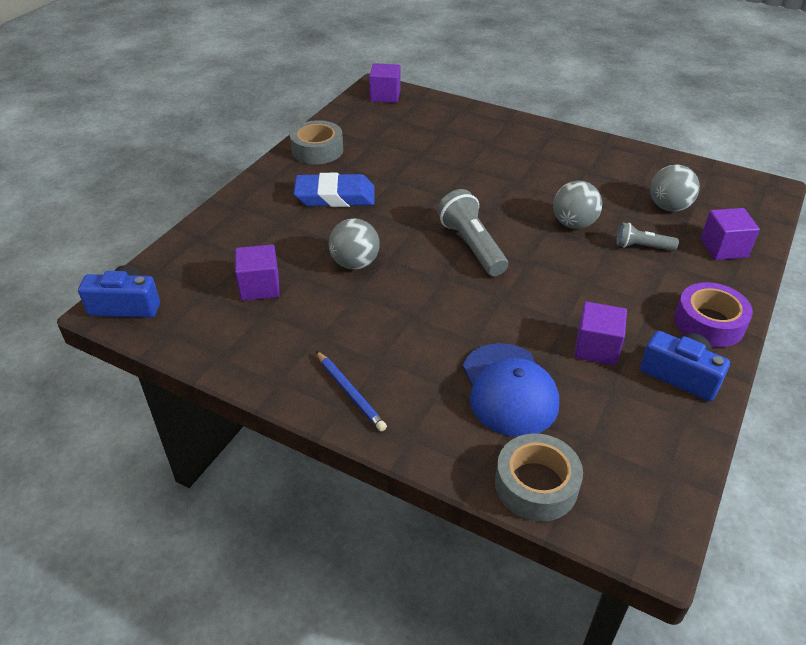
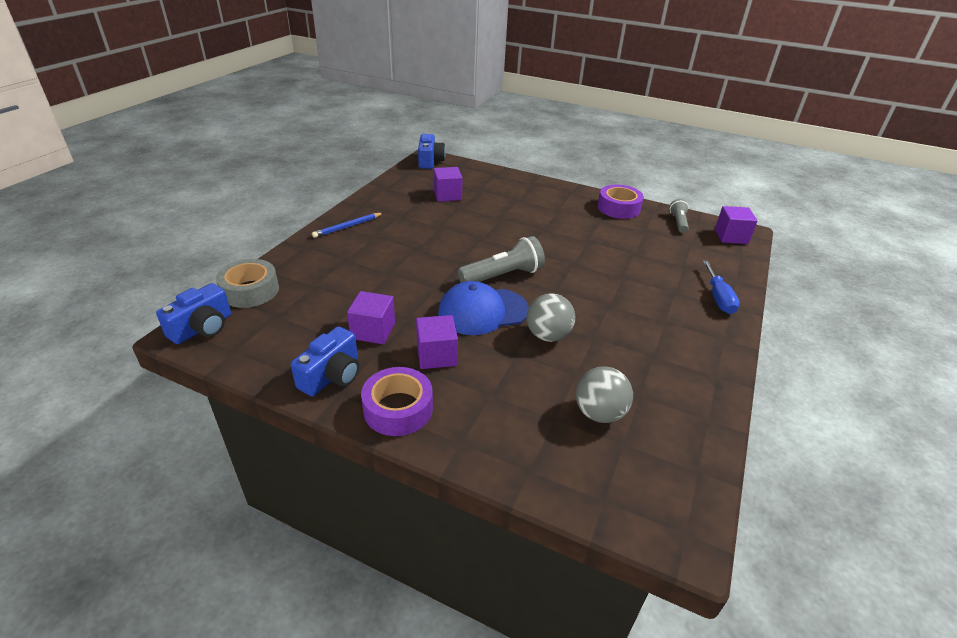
camera: 85 degrees right, 5 degrees down
grey tape [290,120,343,164] -> purple tape [598,185,644,219]
blue eraser [294,173,375,207] -> none
grey ball [329,218,380,270] -> none
blue cap [463,343,559,437] -> blue cap moved to [438,281,529,335]
grey flashlight [616,222,679,251] -> grey flashlight moved to [670,199,689,233]
purple cube [701,208,760,260] -> purple cube moved to [416,315,458,369]
none -> blue camera [156,283,231,344]
none -> blue screwdriver [703,261,740,314]

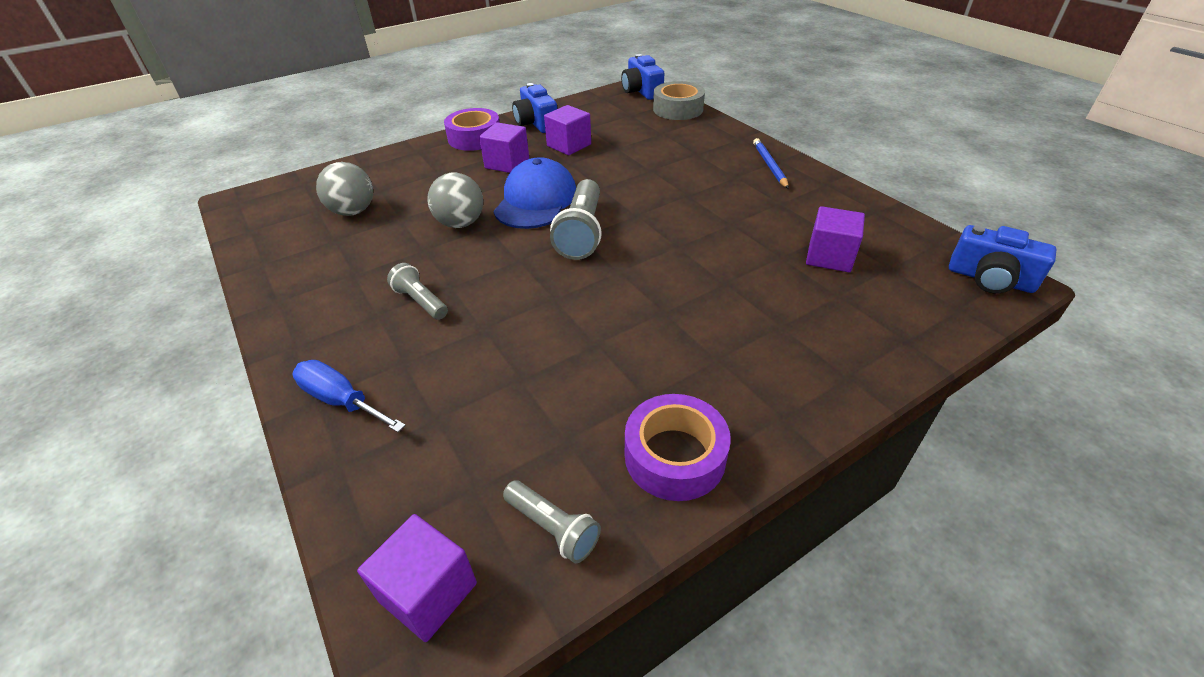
camera: 125 degrees right, 5 degrees up
none -> grey flashlight [387,263,448,320]

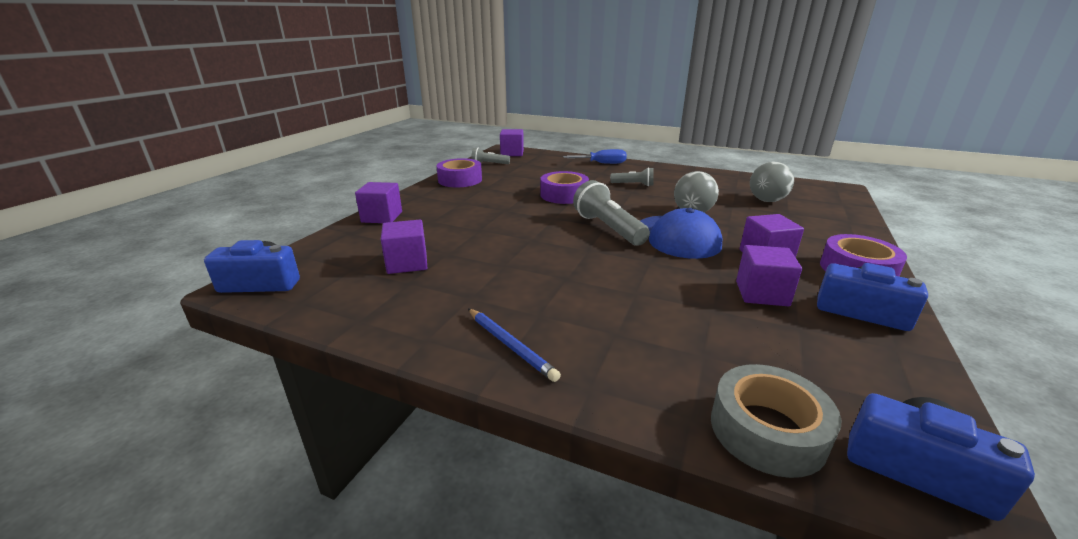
camera: 145 degrees right, 15 degrees down
none -> purple cube [355,182,402,223]
none -> purple tape [541,171,589,204]

